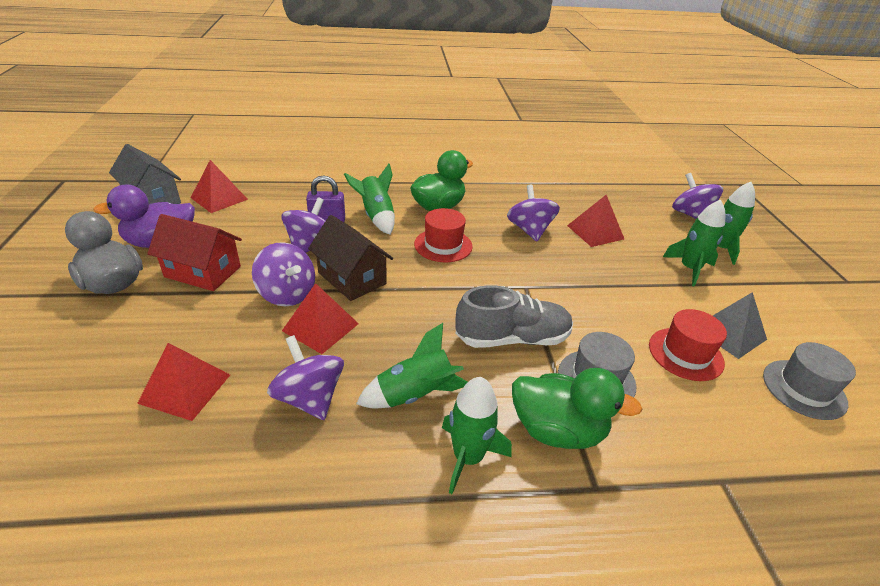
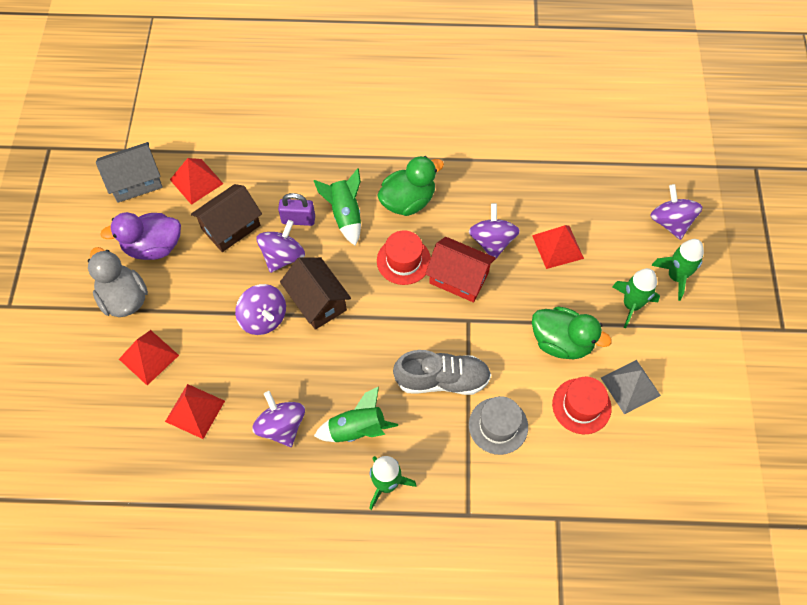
camera: 10 degrees right, 25 degrees up
grey house [109,144,181,204] -> grey house turned 75 degrees counterclockwise [96,142,163,203]
red house [147,214,242,291] -> red house moved to [425,237,496,302]
red pyramid [282,283,359,354] -> red pyramid moved to [119,330,179,385]
green duck [512,368,642,449] -> green duck moved to [532,306,612,359]
grey hat [763,342,856,420] -> none
none -> brown house [191,184,262,252]

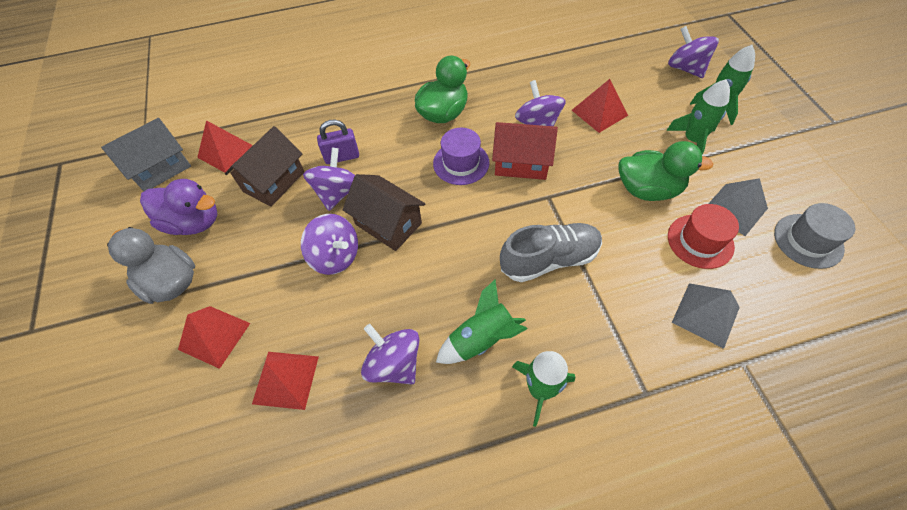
camera: 15 degrees left, 5 degrees down
purple duck [100,212,181,260] -> purple duck turned 135 degrees counterclockwise [140,179,218,235]
green rocket [313,168,361,246] -> none
red hat [377,230,431,285] -> purple hat [433,128,489,185]
grey hat [469,396,528,455] -> grey hat moved to [774,203,855,269]
none -> grey pyramid [672,283,740,349]

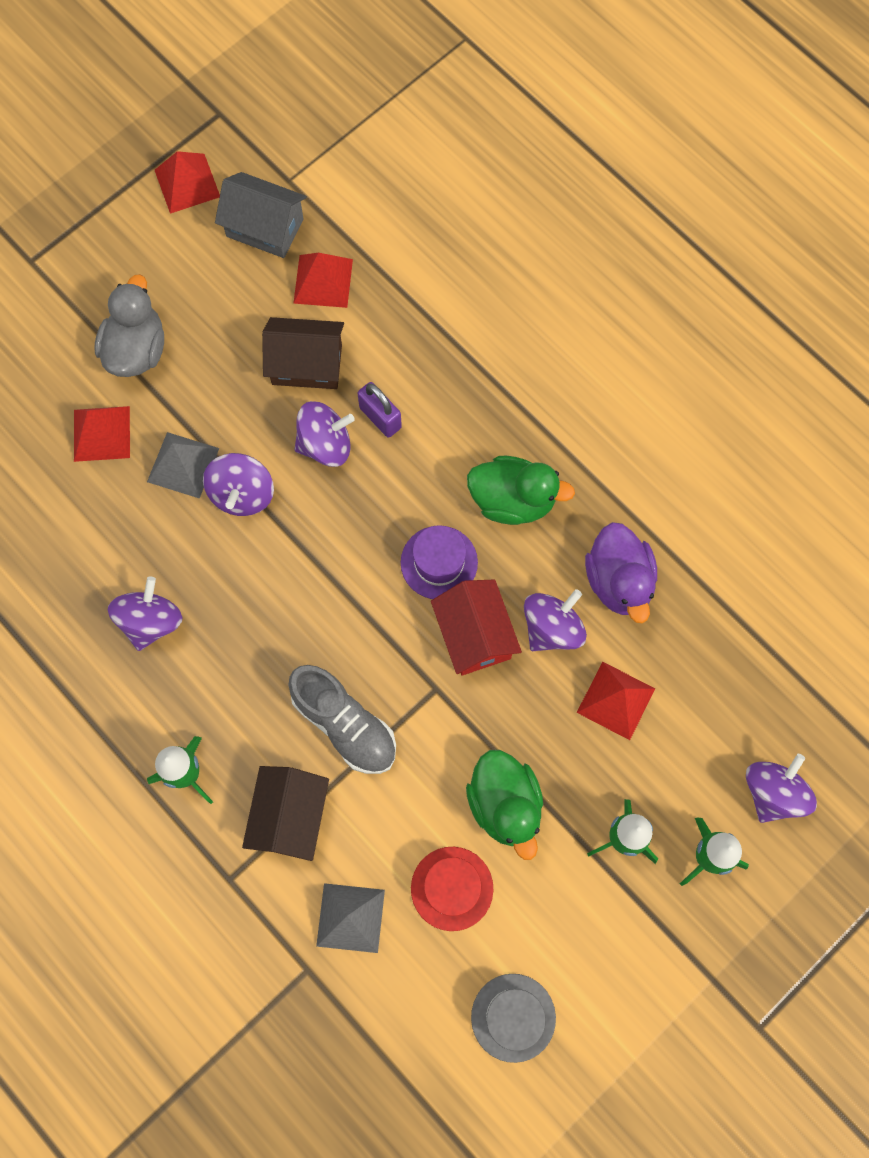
camera: 60 degrees right, 15 degrees up
purple duck [140,179,218,235] -> purple duck moved to [585,522,657,623]
red pyramid [252,352,319,410] -> red pyramid moved to [155,151,220,214]
brown house [343,174,425,251] -> brown house moved to [242,766,329,861]
green rocket [436,280,527,364] -> none
grey pyramid [708,178,768,236] -> grey pyramid moved to [147,432,219,499]

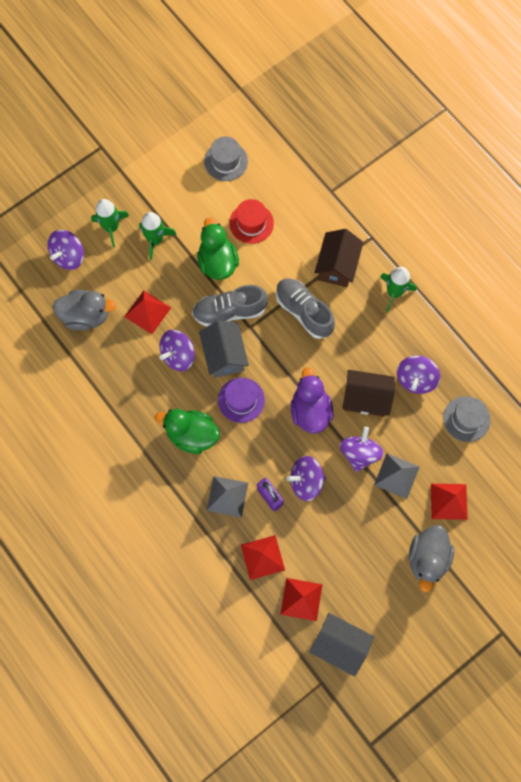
camera: 175 degrees left, 0 degrees up
red pyramid [155,151,220,214] -> red pyramid moved to [241,535,285,580]
brown house [262,317,344,389] -> brown house moved to [342,370,395,417]
grey pyramid [316,883,385,953] -> grey pyramid moved to [206,476,248,518]
red house [431,580,522,675] -> grey house [199,320,249,378]
purple duck [585,522,657,623] -> purple duck moved to [291,367,333,434]
none -> grey duck [52,290,116,331]
none -> grey shoe [192,285,268,327]
none -> grey hat [443,396,490,442]

